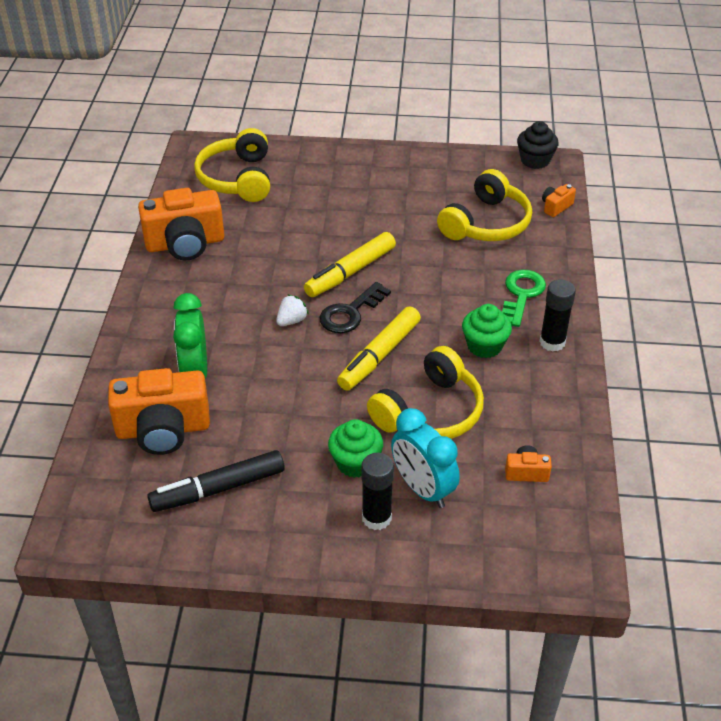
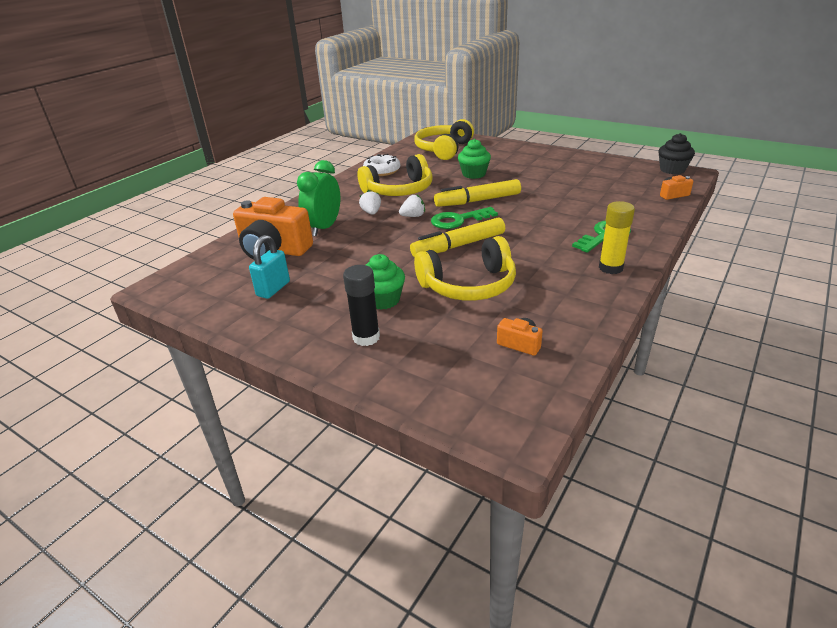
camera: 30 degrees right, 10 degrees down
orange camera [138,188,224,260] -> white donut [363,154,400,176]
black marker [147,450,285,512] -> turquoise padlock [249,235,290,299]
black key [320,282,391,333] -> green key [431,207,498,229]
turquoise clock [391,408,460,508] -> none
yellow headphones [437,169,532,241] -> yellow headphones moved to [358,154,433,196]
green cupcake [462,304,512,358] -> green cupcake moved to [458,139,491,179]
black glue stick [539,279,576,352] -> yellow glue stick [599,201,635,274]
none -> white strawberry [359,190,381,215]

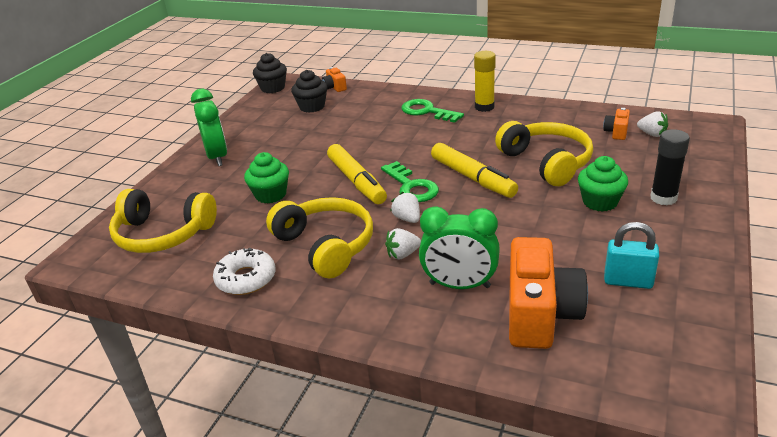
camera: 100 degrees left, 0 degrees up
none -> green clock [191,88,227,166]
none -> black cupcake [291,70,328,113]
none -> white strawberry [637,111,668,137]

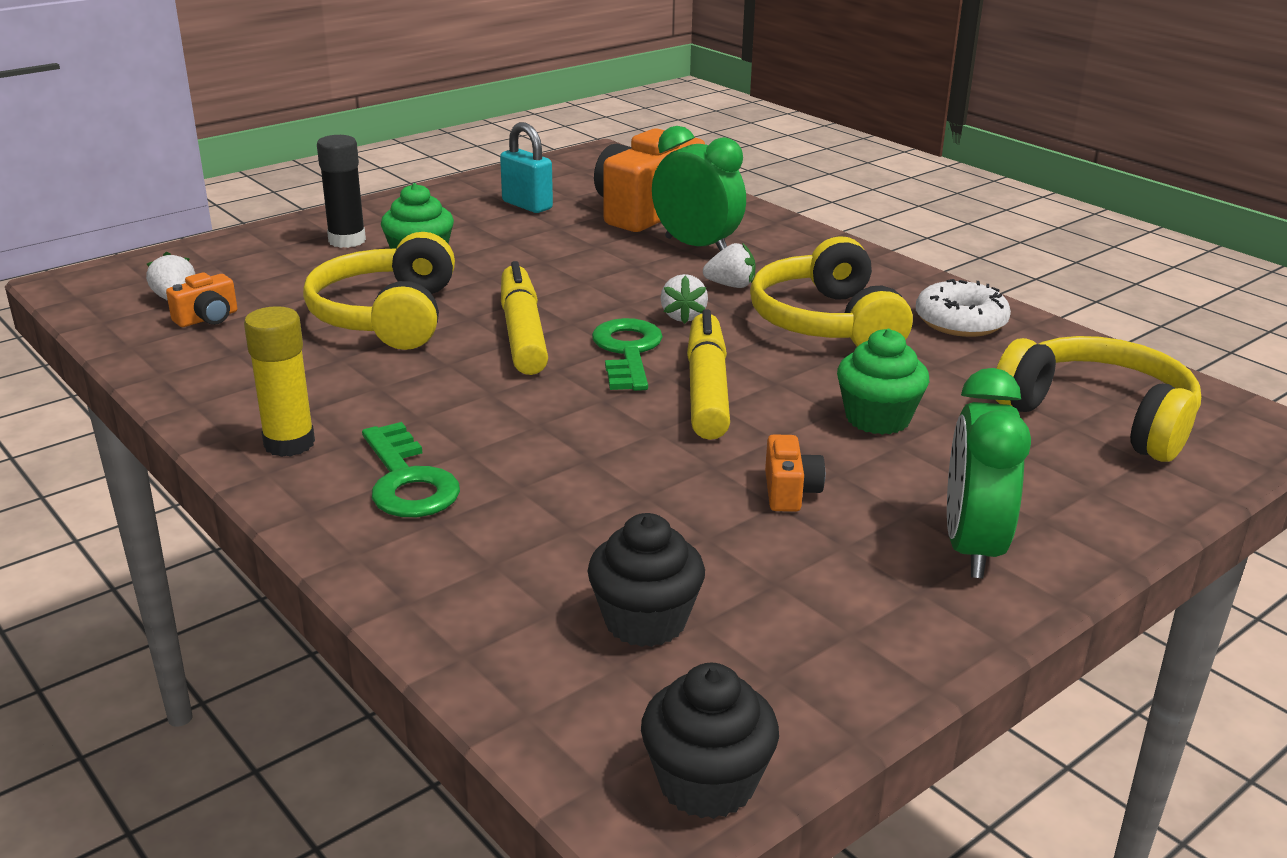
camera: 155 degrees left, 5 degrees down
orange camera [322,67,347,92] -> orange camera moved to [765,434,825,512]

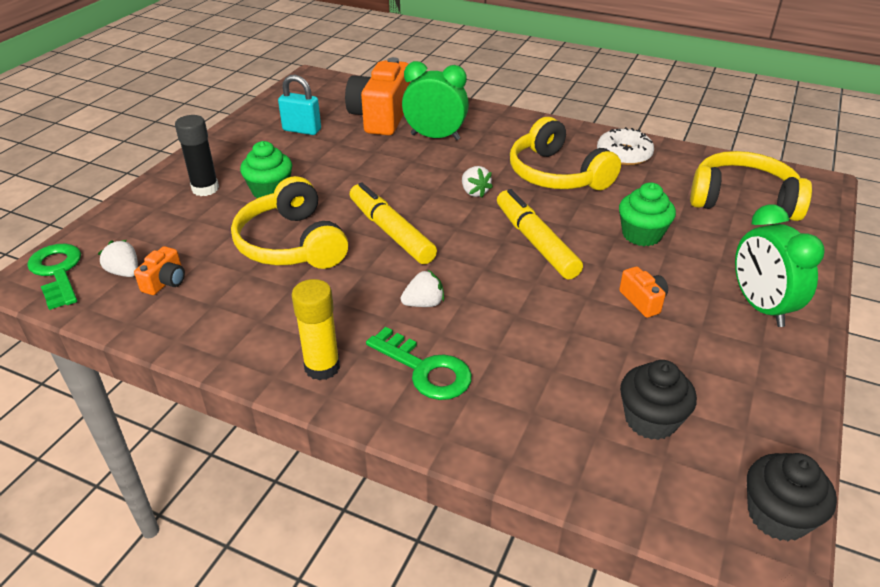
camera: 25 degrees left, 10 degrees up
green key [592,318,663,391] -> green key moved to [27,244,81,310]
white strawberry [703,243,756,288] -> white strawberry moved to [401,270,444,307]

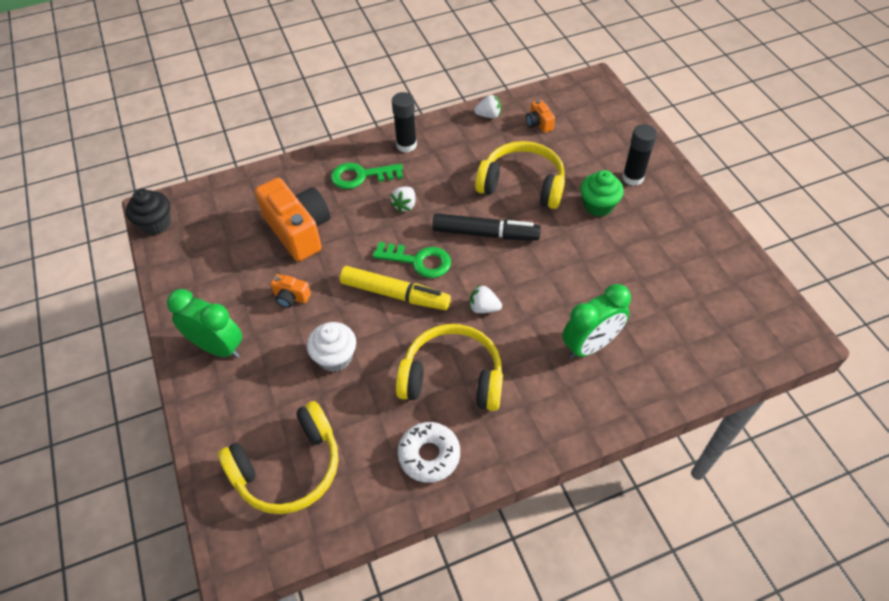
camera: 135 degrees right, 15 degrees up
green key [27,244,81,310] -> green key moved to [373,242,451,278]
white strawberry [98,240,138,277] -> white strawberry moved to [474,94,501,118]
turquoise padlock [278,75,321,135] -> none
yellow glue stick [292,279,340,380] -> black glue stick [392,92,417,152]
orange camera [345,57,410,135] -> orange camera moved to [255,178,330,261]
yellow marker [350,182,437,264] -> black marker [432,213,541,240]
green cupcake [619,182,676,246] -> white cupcake [307,322,356,372]
black cupcake [620,360,697,440] -> none

